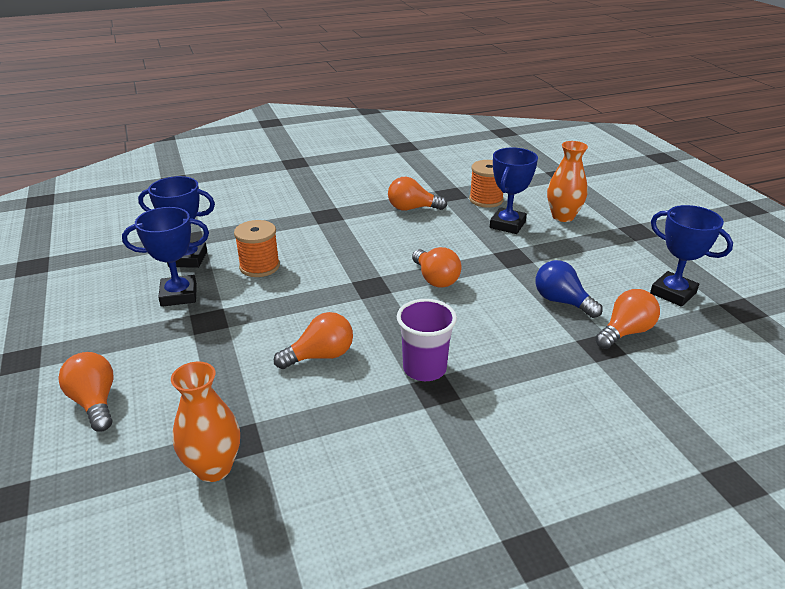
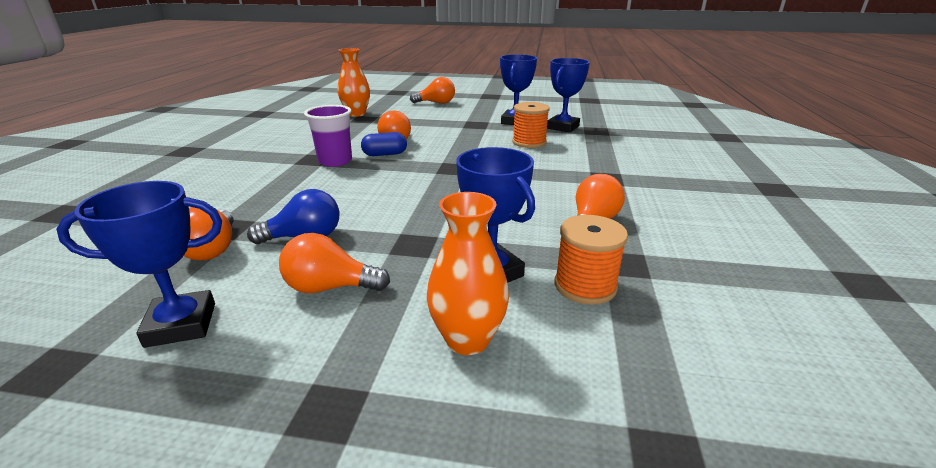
camera: 120 degrees right, 5 degrees down
orange light bulb [412,247,461,288] -> orange light bulb moved to [279,233,390,293]
none -> blue capsule [361,132,407,156]

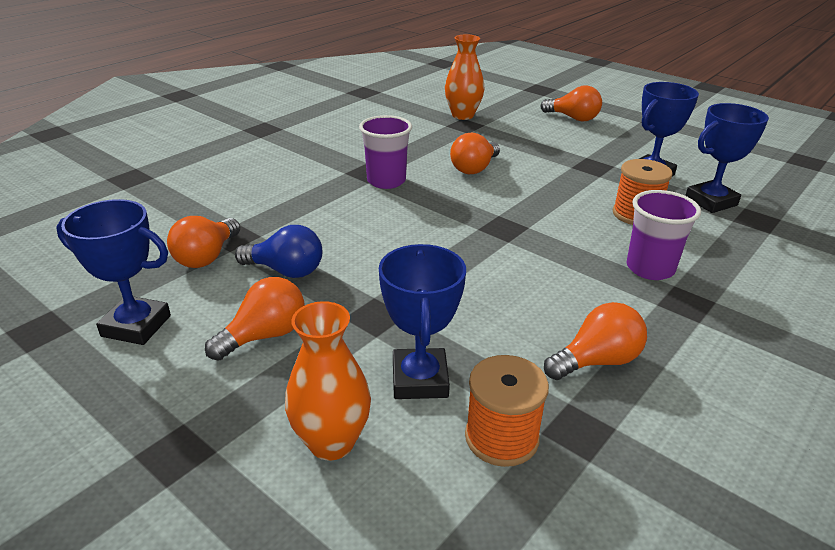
camera: 30 degrees right, 5 degrees up
orange light bulb [279,233,390,293] -> orange light bulb turned 105 degrees clockwise [205,277,305,361]
blue capsule [361,132,407,156] -> none
none -> purple cup [627,190,701,280]

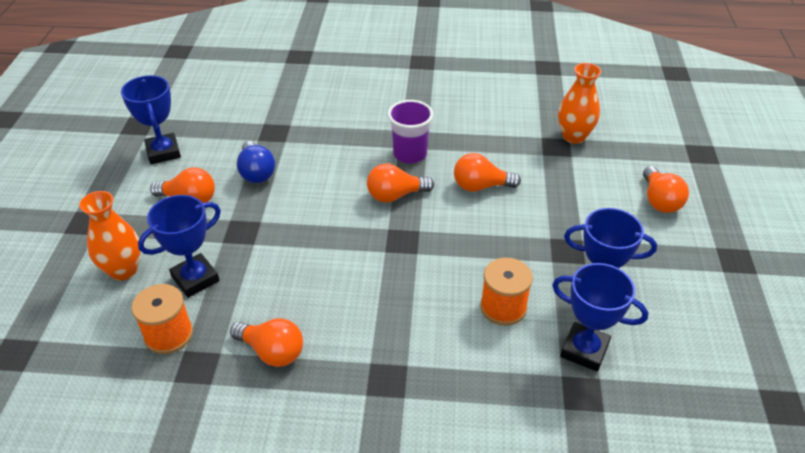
camera: 55 degrees right, 10 degrees up
orange light bulb [167,216,240,268] -> orange light bulb moved to [367,164,434,203]
purple cup [627,190,701,280] -> none

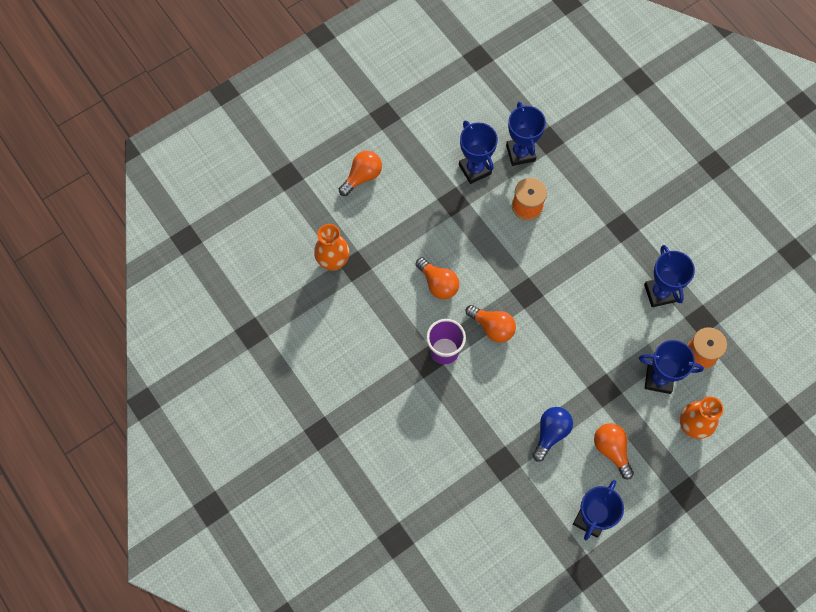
camera: 130 degrees left, 25 degrees up
orange light bulb [230,318,303,367] -> blue trophy [644,245,695,307]

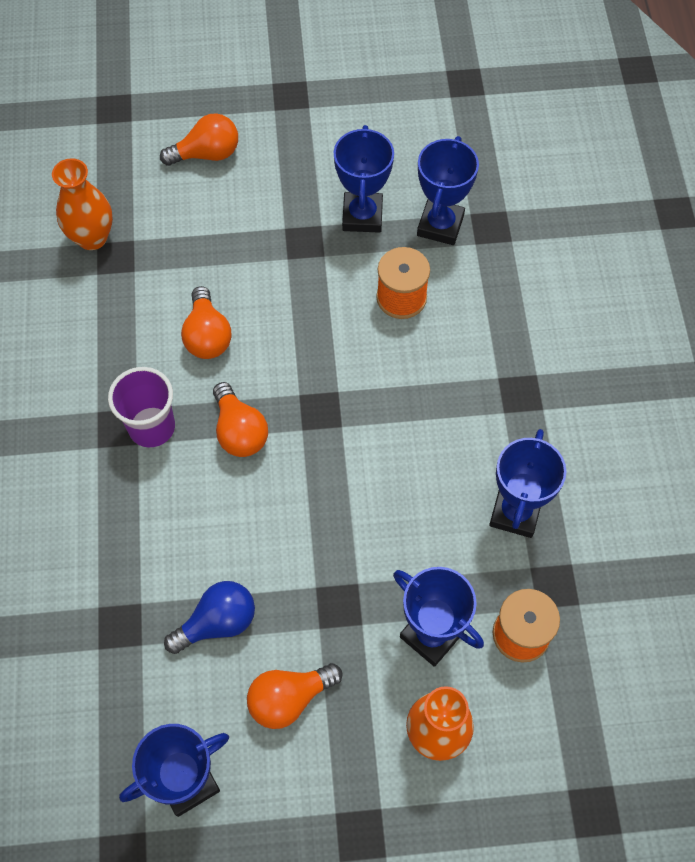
camera: 30 degrees right, 5 degrees down
orange light bulb [594,423,634,479] -> orange light bulb turned 120 degrees counterclockwise [247,663,343,729]

